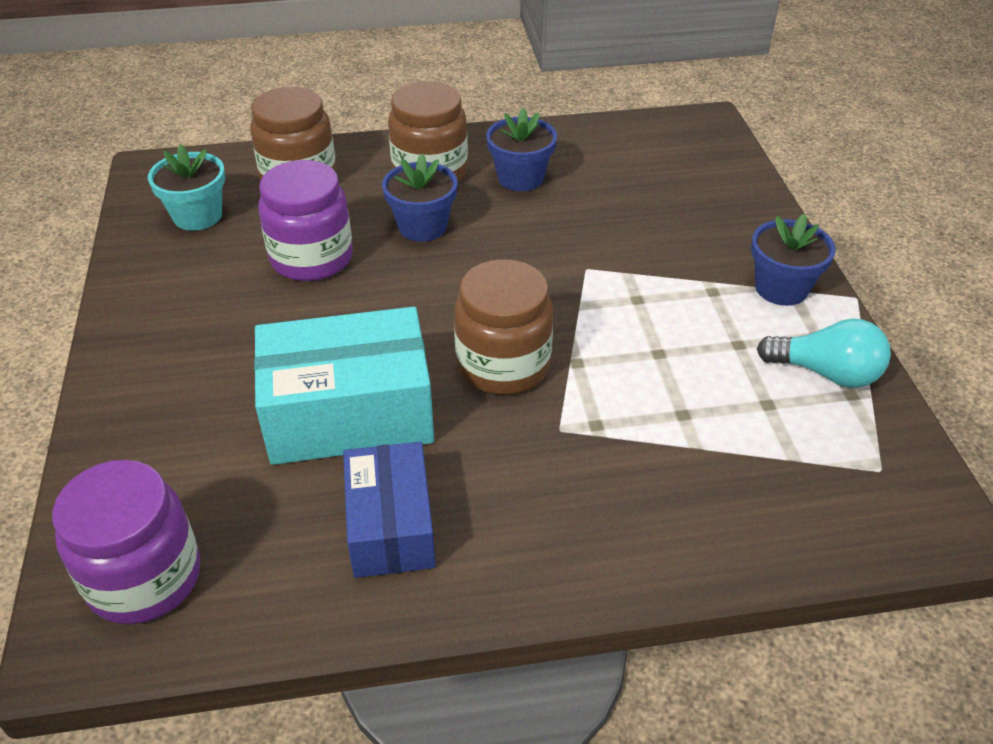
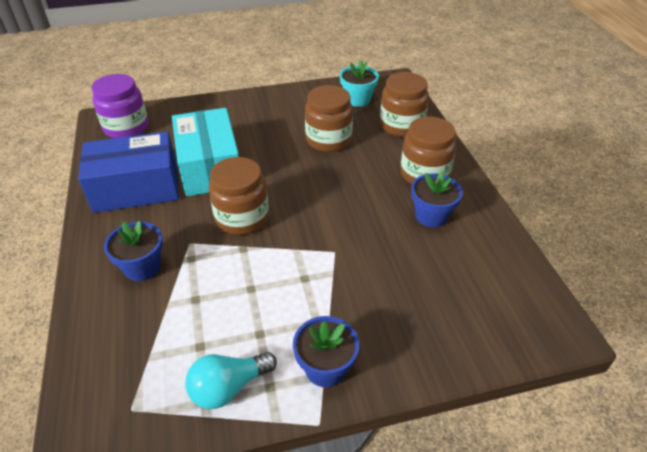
camera: 85 degrees right, 0 degrees up
purple jar [258,160,353,281] -> brown jar [305,85,353,152]
blue box [343,442,436,578] -> blue box [78,131,179,213], size x1.56
blue flower pot [382,154,458,242] -> blue flower pot moved to [104,221,163,281]
turquoise light bulb [757,319,891,388] -> turquoise light bulb turned 45 degrees clockwise [185,352,277,409]

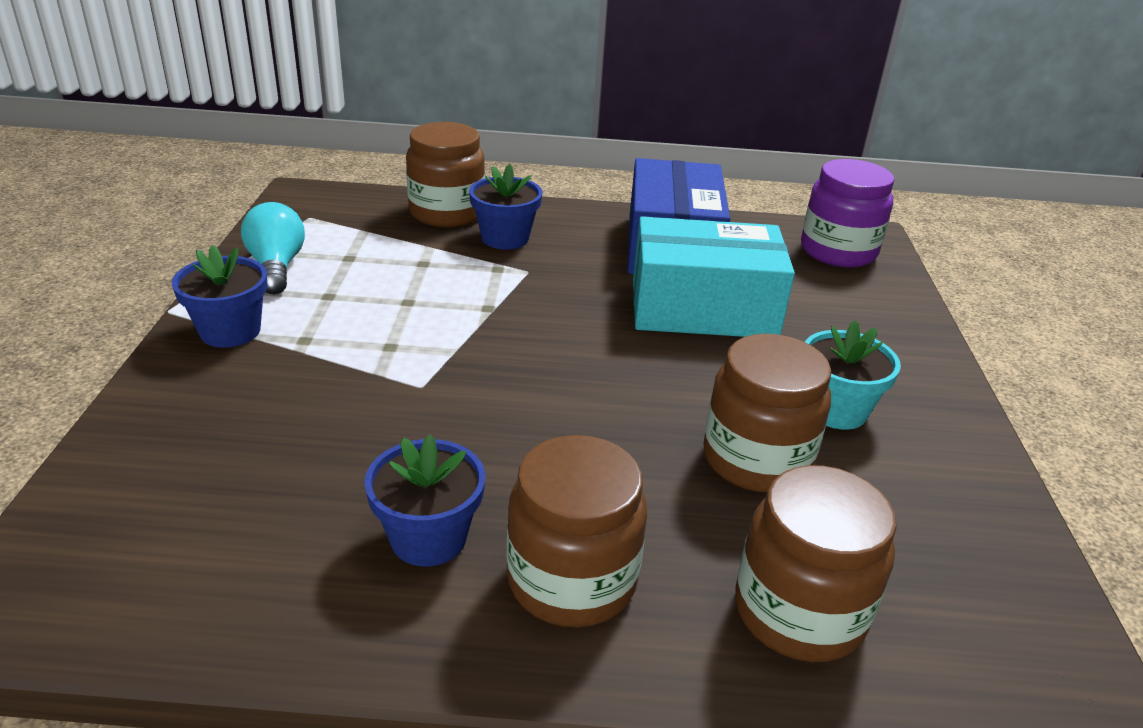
camera: 105 degrees right, 10 degrees down
brown jar [209,157,269,235] -> brown jar moved to [406,122,485,227]
turquoise flower pot [340,60,379,107] -> turquoise flower pot moved to [805,320,901,430]

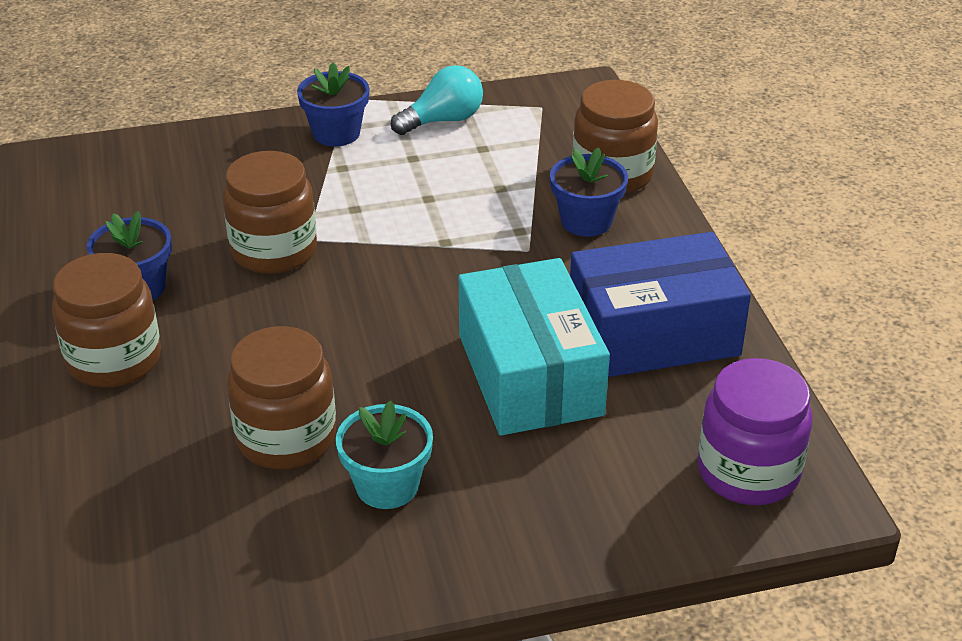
camera: 75 degrees right, 5 degrees up
brown jar [735,465,897,662] -> brown jar moved to [223,151,317,274]

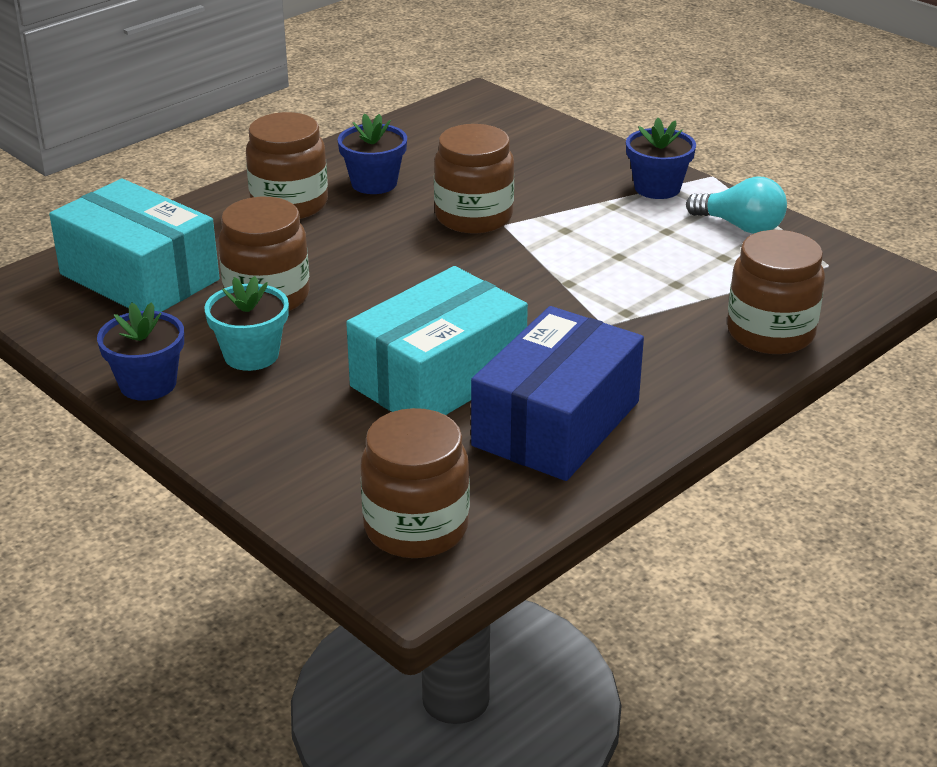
camera: 60 degrees right, 5 degrees down
blue flower pot [550,147,628,237] -> blue flower pot moved to [97,302,184,401]
blue box [570,232,751,377] -> blue box turned 75 degrees clockwise [471,306,644,481]
purple jar [698,358,813,505] -> brown jar [360,408,470,558]
none -> turquoise box [49,179,219,312]

